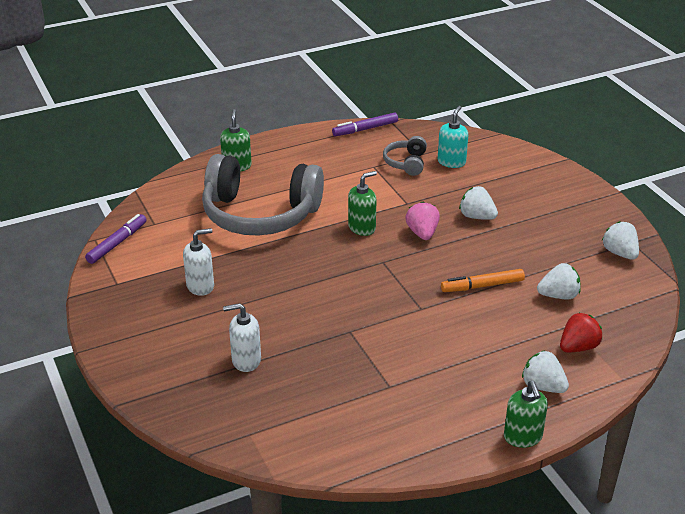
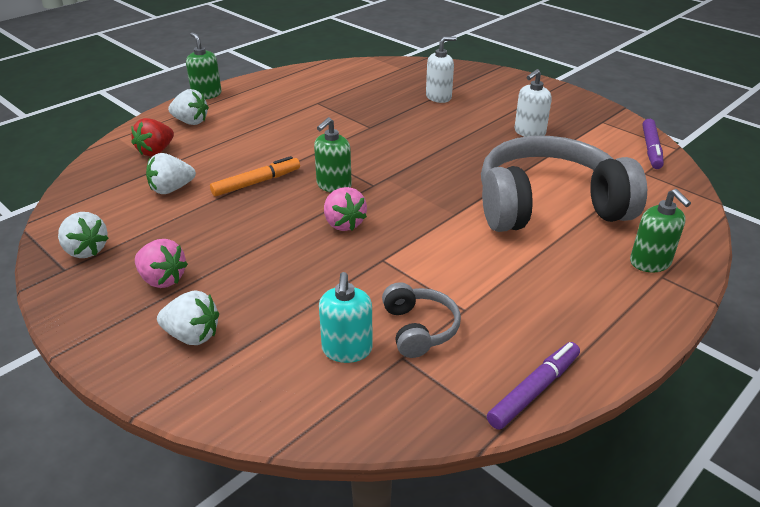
camera: 160 degrees right, 0 degrees up
green soap dispenser [348,171,377,236] -> green soap dispenser moved to [314,117,352,193]
white strawberry [459,186,498,220] -> white strawberry moved to [157,291,219,345]
none -> pink strawberry [135,239,188,288]

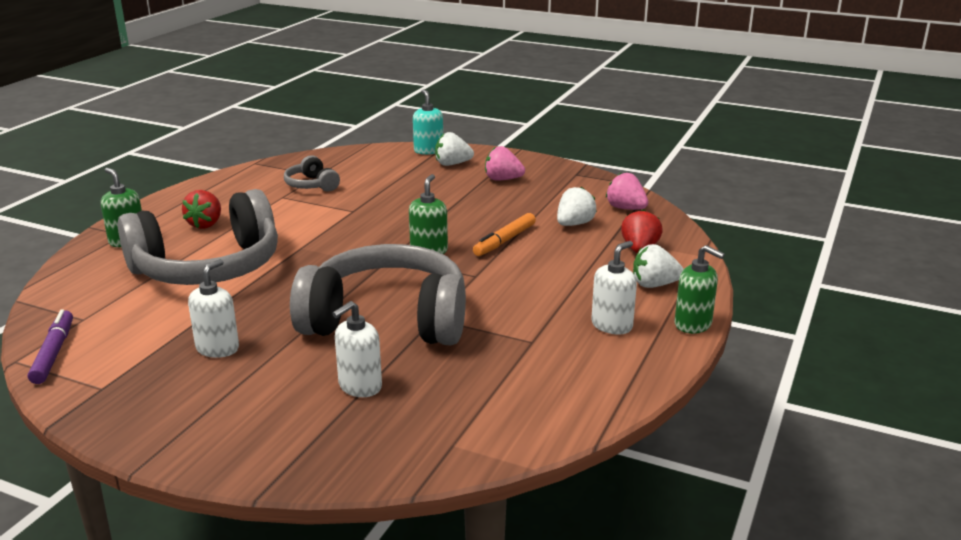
camera: 160 degrees right, 10 degrees down
white strawberry [58,212,109,258] -> none
turquoise soap dispenser [319,272,373,363] -> turquoise soap dispenser moved to [413,89,443,155]
pink strawberry [324,187,367,231] -> pink strawberry moved to [606,172,648,210]
purple marker [487,342,580,430] -> none
none -> red strawberry [182,190,221,229]
none -> grey headphones [290,244,466,345]
none -> white soap dispenser [591,241,637,335]

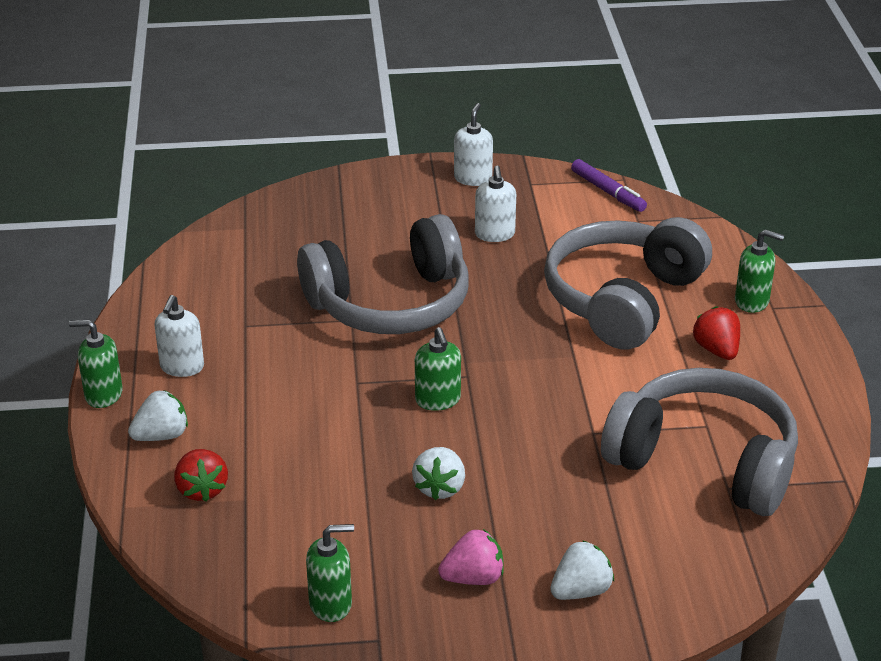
camera: 150 degrees right, 10 degrees up
grey headphones [284,155,340,192] -> grey headphones [601,368,798,516], size x2.29
white soap dispenser [332,301,382,397] -> white soap dispenser moved to [454,103,493,186]
turquoise soap dispenser [413,89,443,155] -> none
orange marker [473,213,536,256] -> none
white strawberry [557,186,597,226] -> white strawberry moved to [412,447,465,500]
pink strawberry [606,172,648,210] -> none
none -> green soap dispenser [306,524,354,622]

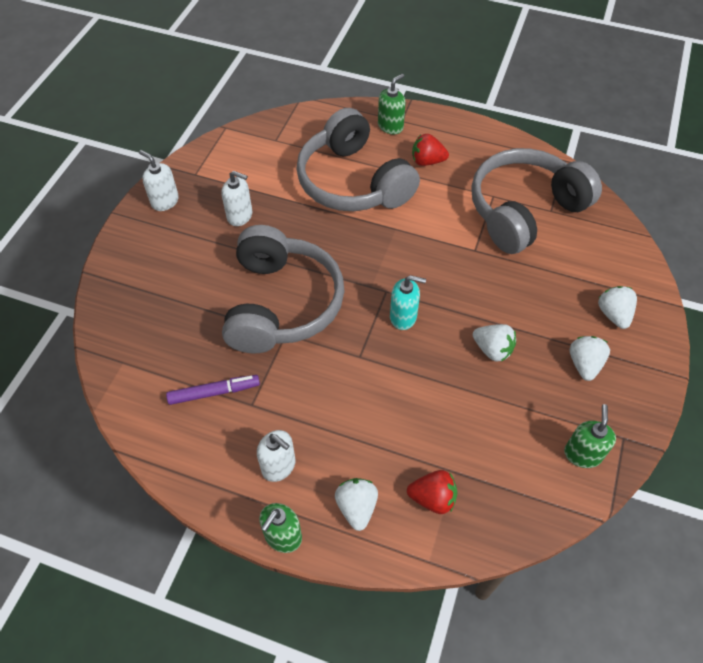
camera: 65 degrees left, 20 degrees up
green soap dispenser [415,327,461,411] -> turquoise soap dispenser [390,275,426,330]
pink strawberry [438,529,504,585] -> white strawberry [570,336,610,381]
purple marker [571,159,647,212] -> purple marker moved to [166,375,260,405]

